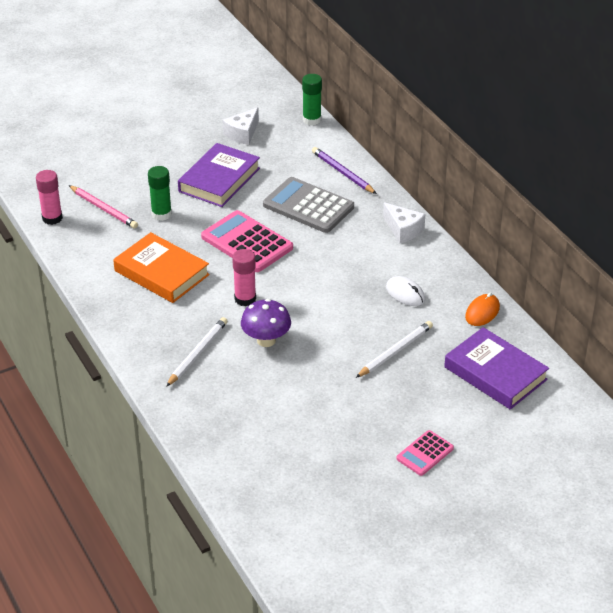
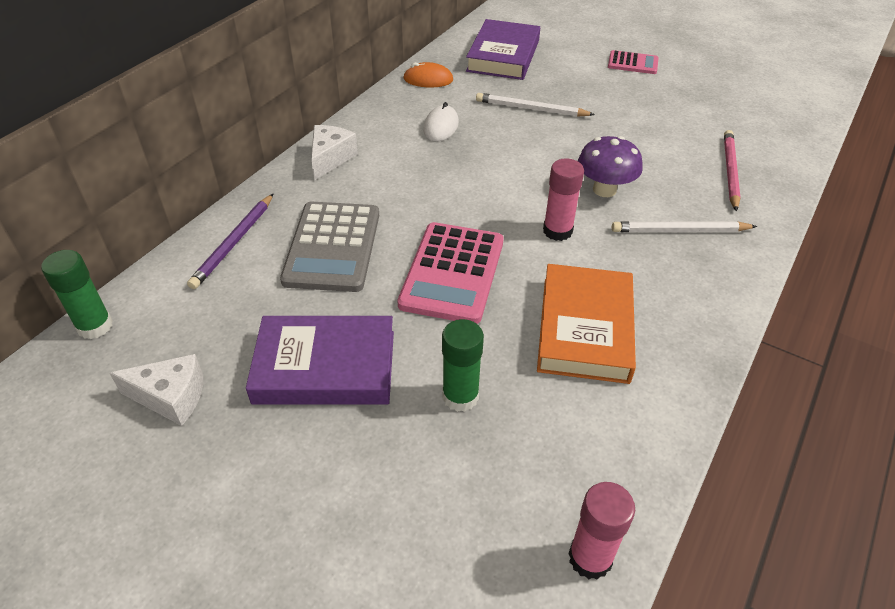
camera: 120 degrees left, 5 degrees up
pink pencil [69,185,138,229] -> pink pencil moved to [724,130,741,211]

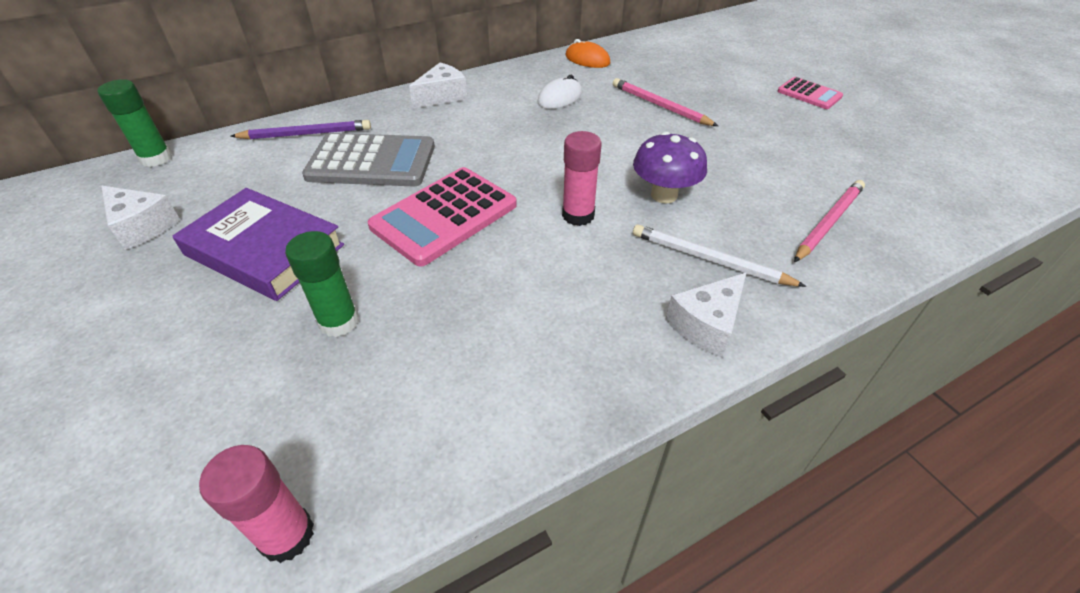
camera: 30 degrees right, 0 degrees up
purple pencil [187,194,273,289] -> purple pencil turned 150 degrees counterclockwise [230,120,371,139]
grey calculator [280,202,379,292] -> grey calculator turned 120 degrees counterclockwise [302,133,435,187]
purple book [466,19,540,80] -> none
white pencil [476,93,595,117] -> pink pencil [613,78,718,126]
orange book [537,264,636,384] -> none
none -> white cheese [665,273,746,357]

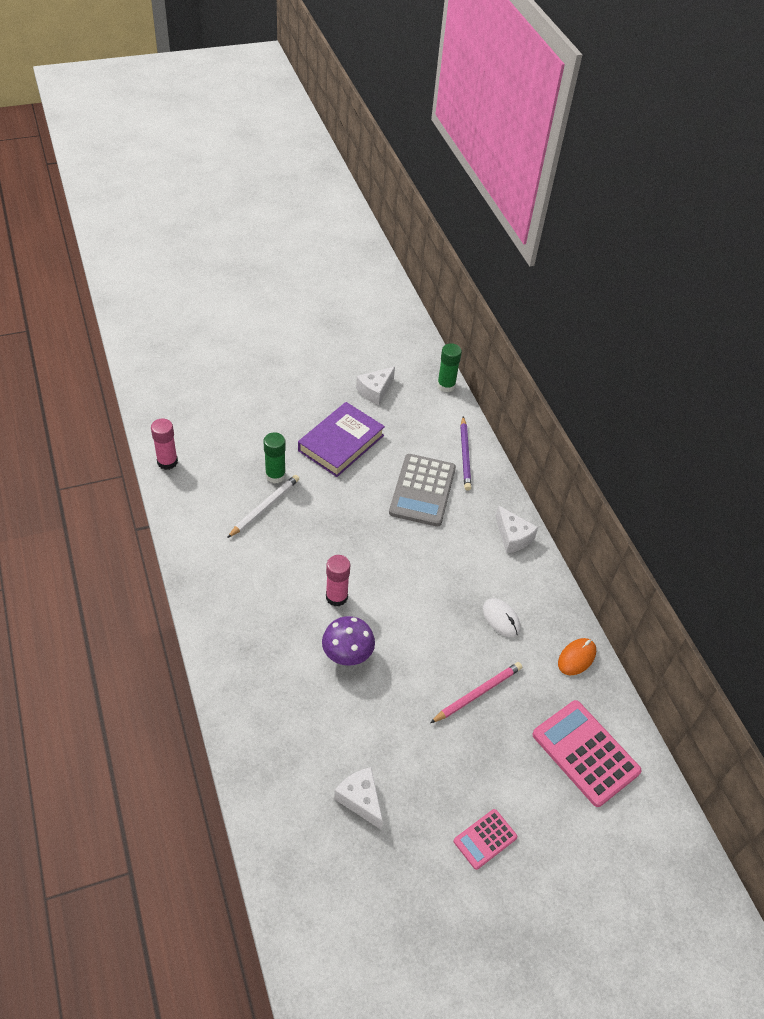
camera: 95 degrees right, 5 degrees up
pink calculator [368,167,517,267] -> pink calculator moved to [532,700,642,807]
white pencil [633,224,806,287] -> white pencil moved to [227,475,299,538]
white cheese [665,273,746,357] -> white cheese moved to [334,767,383,829]
pink pencil [794,180,865,262] -> none

